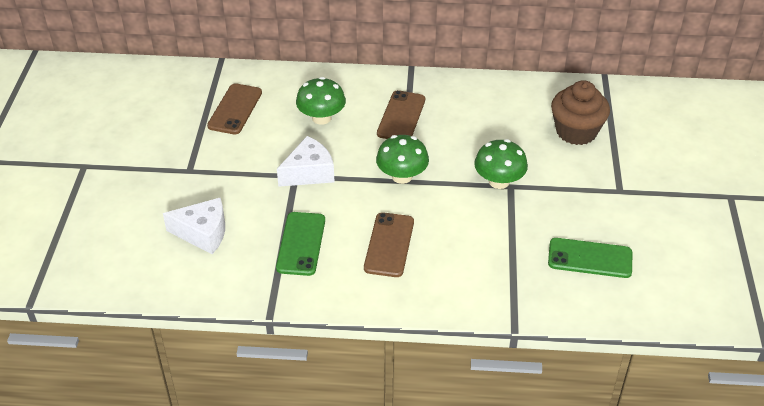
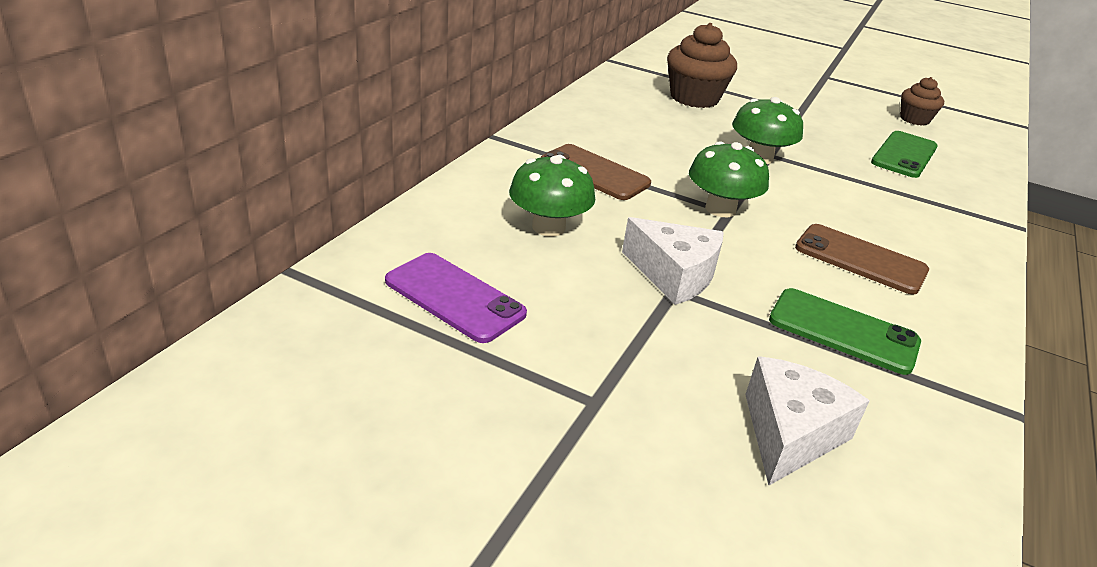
camera: 70 degrees left, 10 degrees down
brown phone [207,83,262,134] -> purple phone [385,253,527,343]
white cheese [277,136,335,187] -> white cheese turned 135 degrees clockwise [622,217,724,305]
none -> brown cupcake [900,77,944,126]

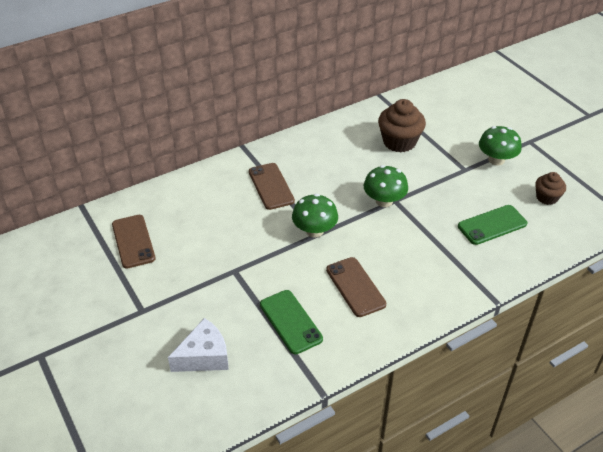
camera: 35 degrees right, 10 degrees up
purple phone [385,253,527,343] -> brown phone [112,215,156,269]
green mushroom [509,155,595,237] -> green mushroom moved to [479,126,522,165]
white cheese [622,217,724,305] -> none

